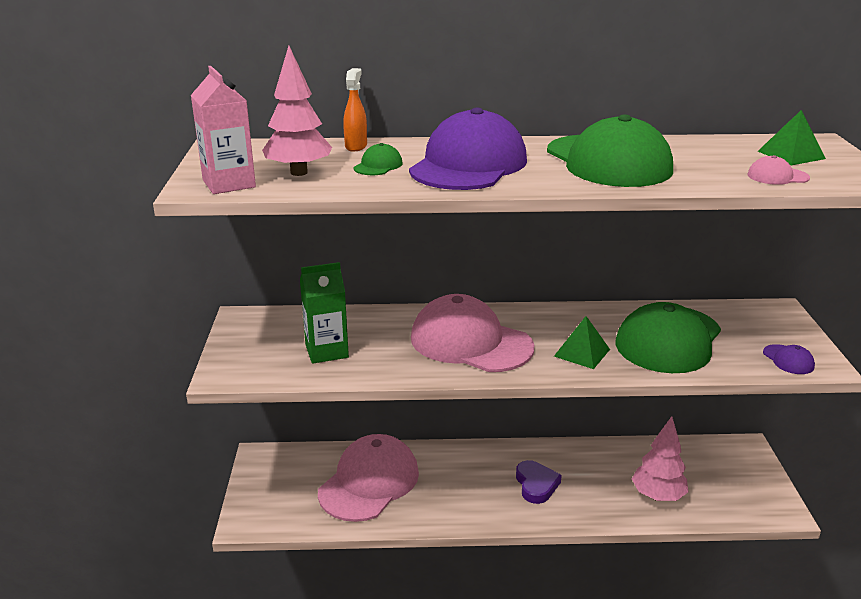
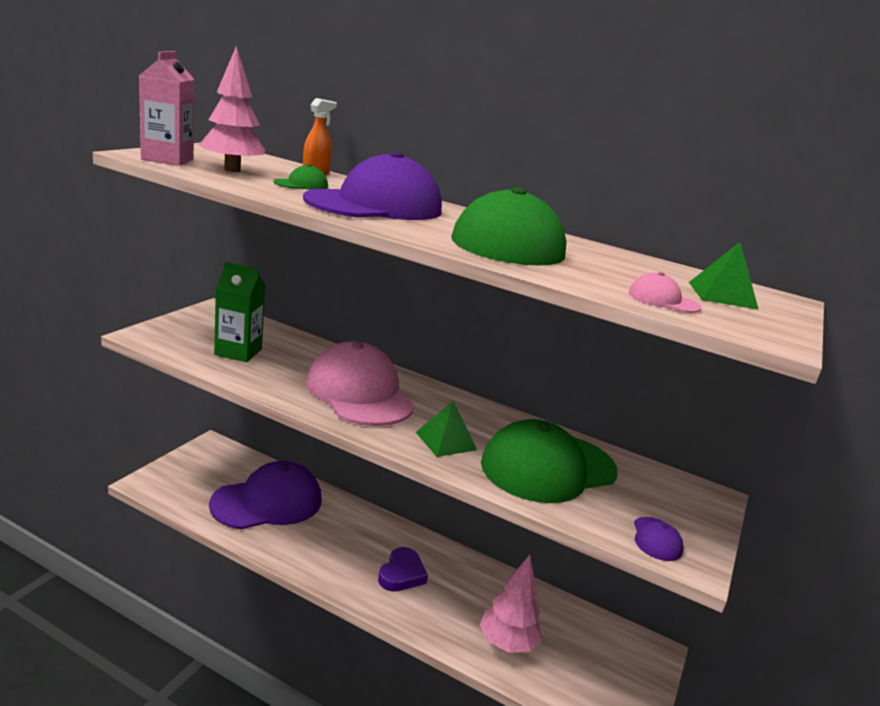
camera: 25 degrees right, 5 degrees down
pink cap [318,434,419,522] -> purple cap [209,461,321,529]

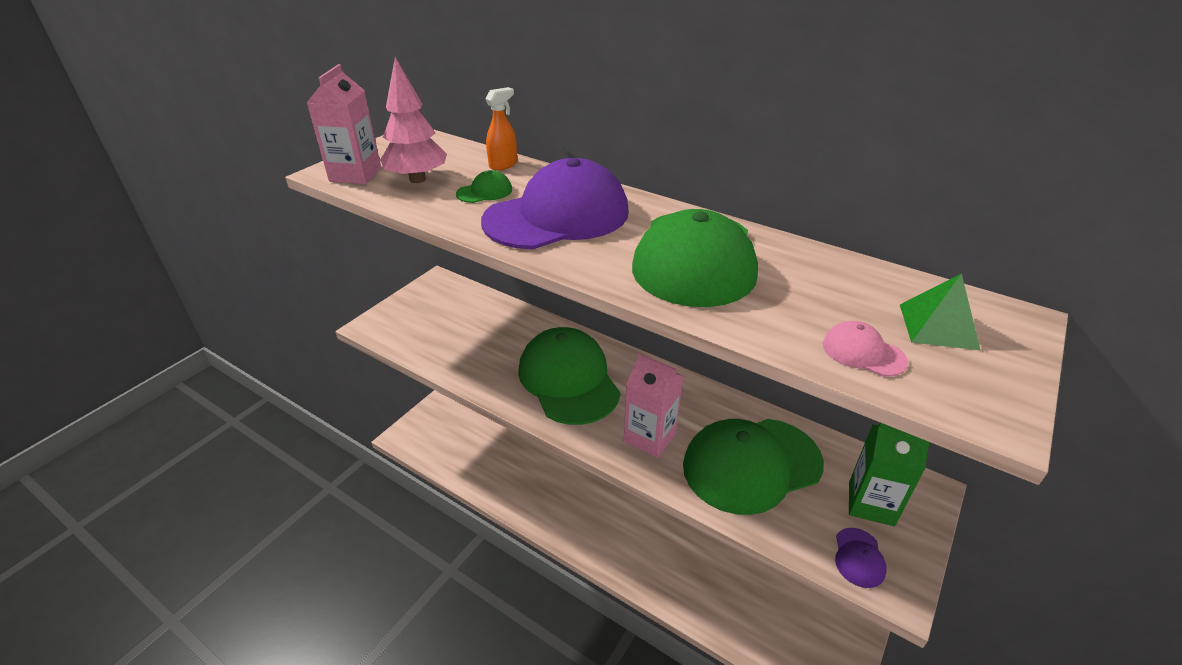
camera: 10 degrees right, 15 degrees up
purple cap [209,461,321,529] -> none
green carton [214,262,265,362] -> green carton moved to [849,423,929,527]
pink cap [306,341,414,426] -> green cap [518,327,621,425]
purple heart [378,547,428,592] -> none
green pyramid [416,401,477,457] -> pink carton [624,353,683,458]
pink tree [480,555,542,653] -> none

